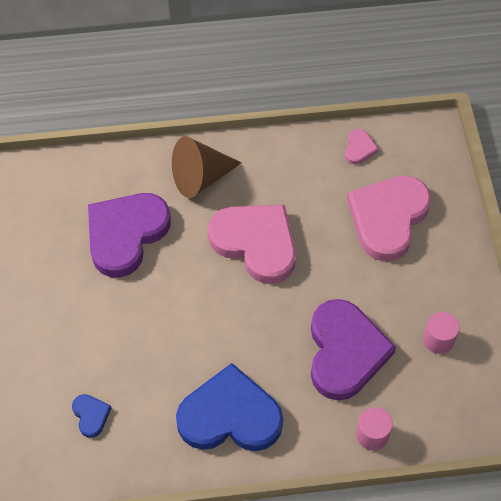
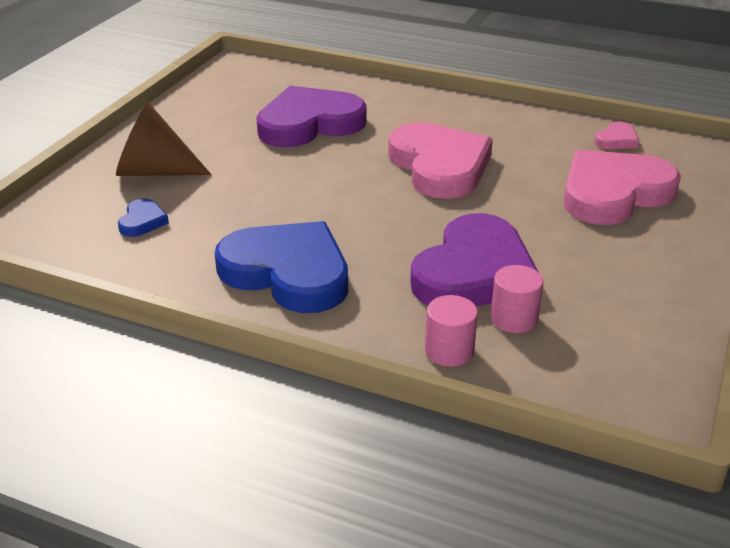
camera: 30 degrees right, 25 degrees down
brown cone [172,136,241,198] -> brown cone moved to [116,102,211,176]
pink cylinder [423,312,460,354] -> pink cylinder moved to [491,265,543,333]

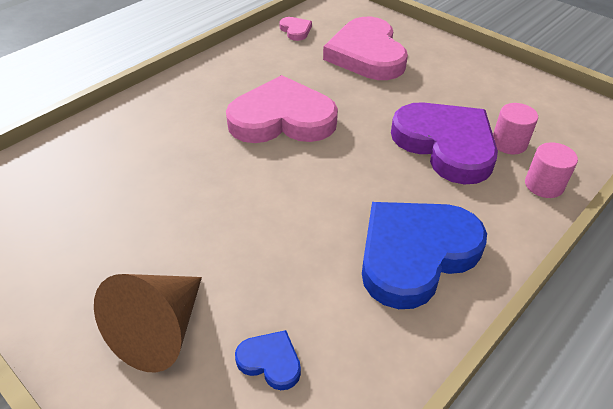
camera: 70 degrees left, 10 degrees up
purple heart [256,86,367,147] -> none

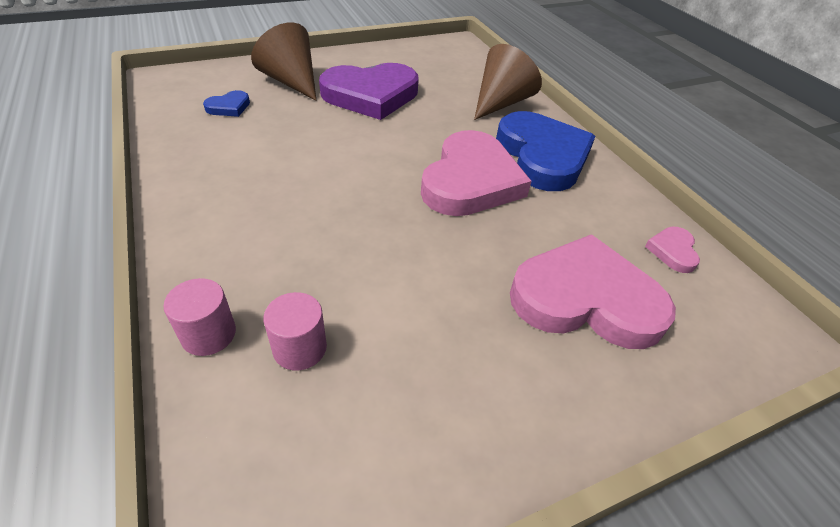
camera: 110 degrees right, 0 degrees up
pink heart [279,17,312,41] -> pink heart turned 105 degrees clockwise [645,227,700,273]
blue heart [362,202,487,309] -> blue heart moved to [496,111,595,191]
purple heart [391,102,498,185] -> purple heart moved to [319,63,419,120]
none -> brown cone [474,44,542,120]

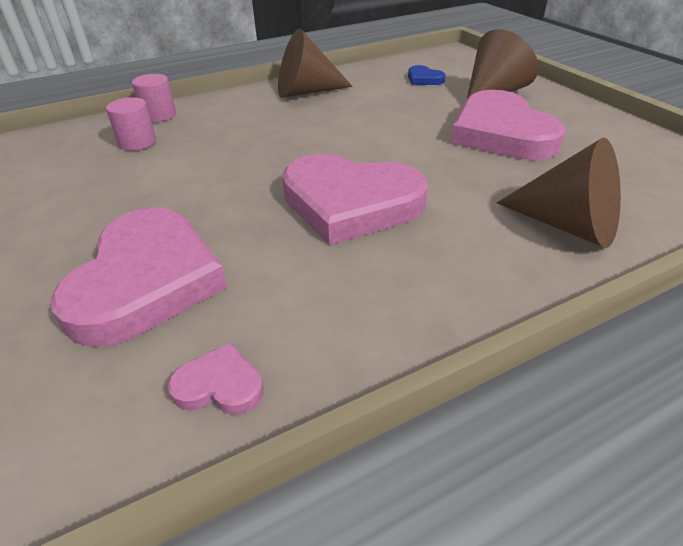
camera: 90 degrees right, 5 degrees down
purple heart [319,63,419,120] -> pink heart [451,90,565,160]
blue heart [496,111,595,191] -> none
none -> brown cone [278,28,353,98]

